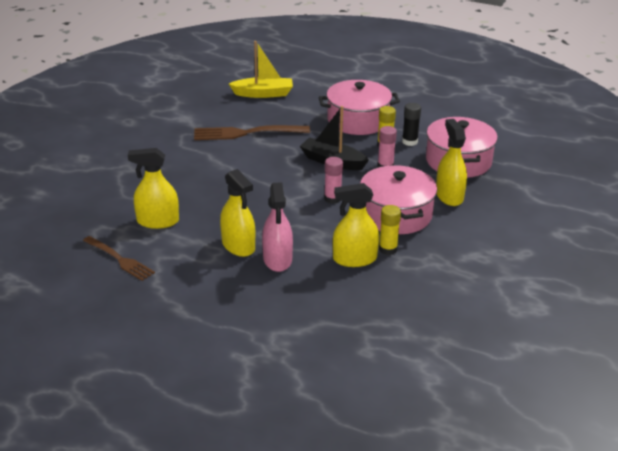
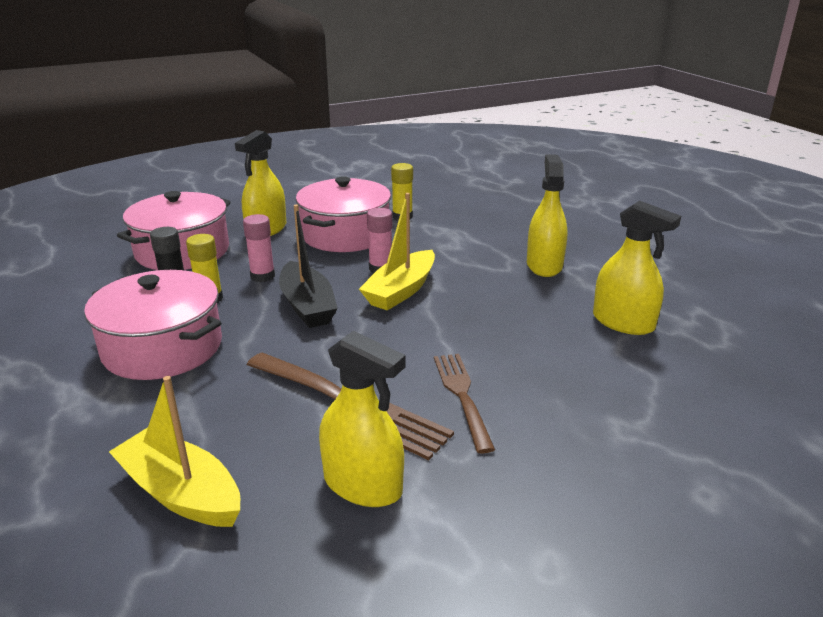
camera: 140 degrees left, 5 degrees down
brown fork [83,236,155,281] -> brown fork moved to [434,354,495,453]
pink spray bottle [262,182,293,272] -> none
yellow spray bottle [333,183,379,267] -> yellow spray bottle moved to [319,331,406,507]
none -> yellow boat [359,193,435,311]

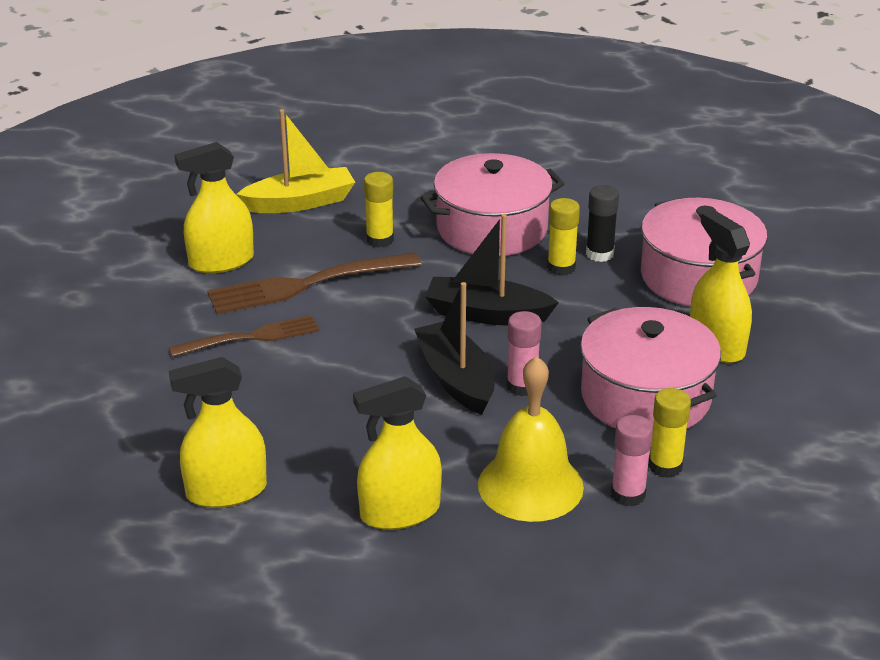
camera: 125 degrees right, 5 degrees up
pink glue stick [243,214,275,282] -> pink glue stick moved to [611,415,653,507]
yellow boat [359,193,435,311] -> black boat [414,282,494,415]
brown fork [434,354,495,453] -> brown fork turned 45 degrees counterclockwise [169,315,319,357]
yellow spray bottle [527,154,567,277] -> yellow spray bottle turned 120 degrees clockwise [353,376,442,530]
none -> yellow glue stick [364,172,394,248]
none -> yellow bell [478,356,584,522]

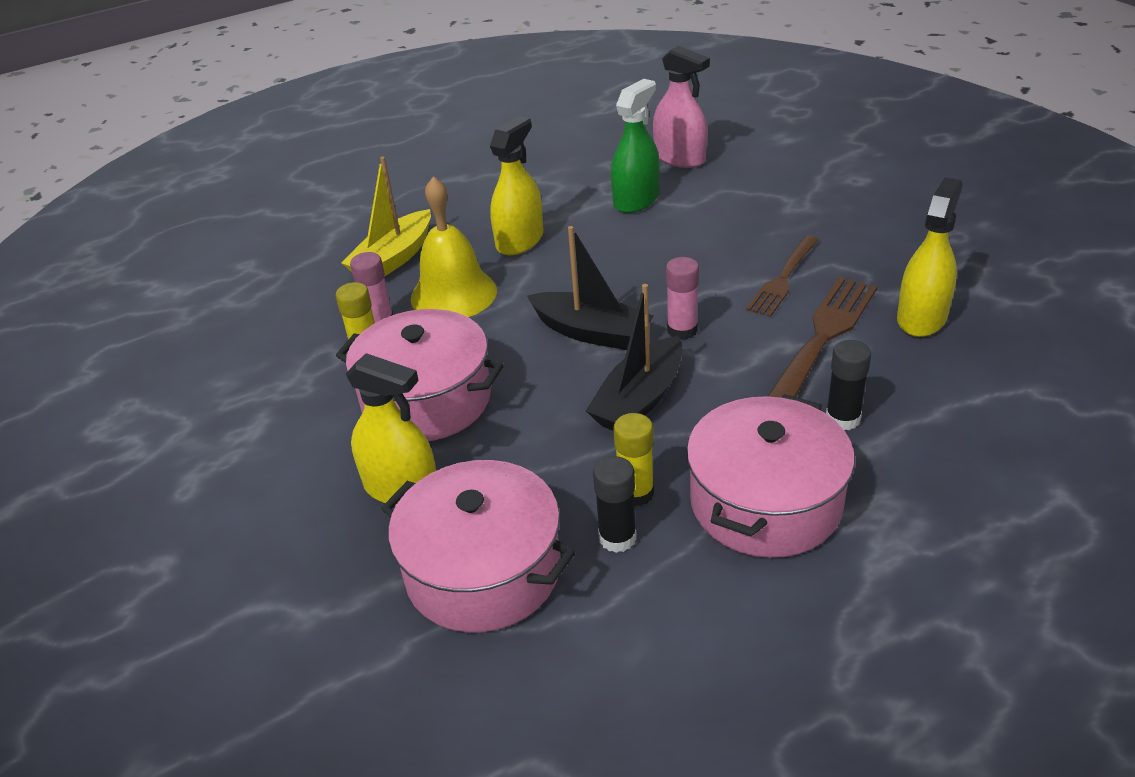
camera: 145 degrees right, 5 degrees up
yellow spray bottle [169,357,267,508] -> green spray bottle [611,79,660,213]
yellow boat [236,109,355,213] -> yellow boat moved to [341,157,431,277]
yellow glue stick [364,172,394,248] -> black glue stick [826,340,871,430]
black boat [425,214,559,325] -> black boat turned 150 degrees clockwise [586,284,682,431]
pink glue stick [506,311,542,396] -> pink glue stick moved to [666,257,699,340]
none -> pink spray bottle [653,46,710,168]

